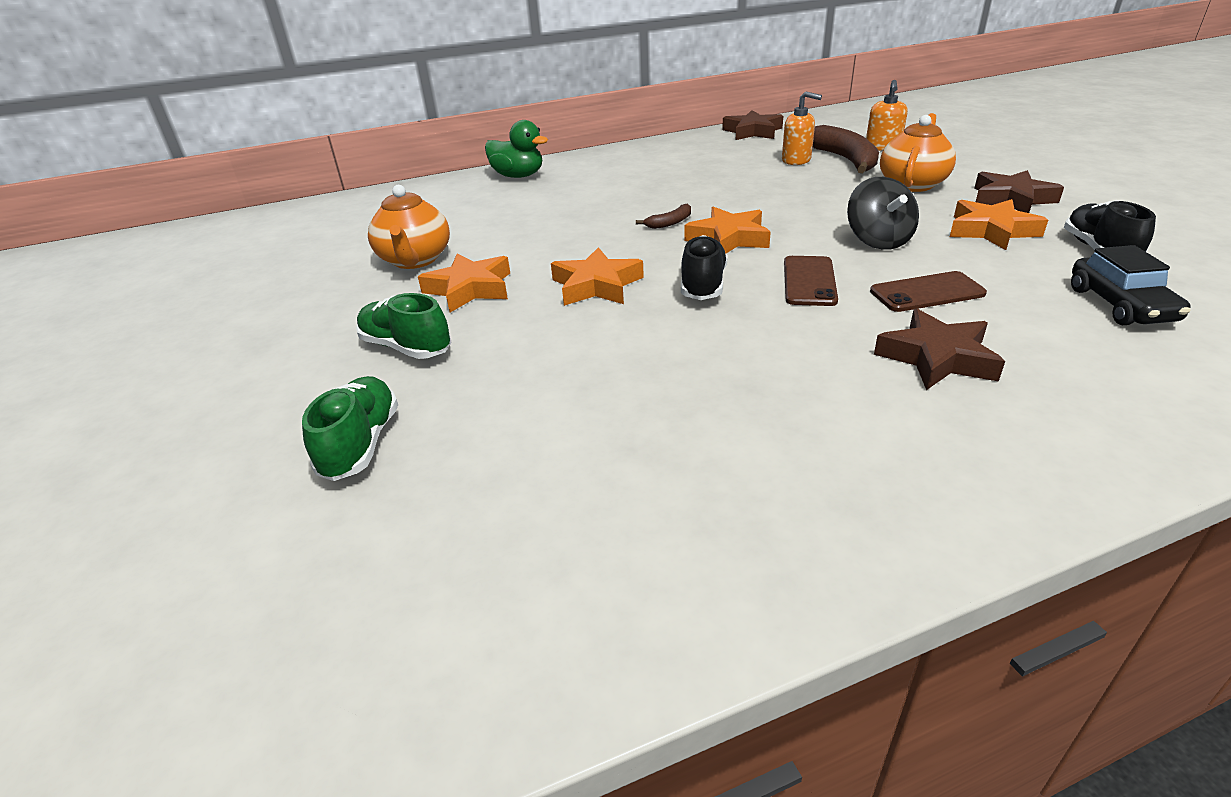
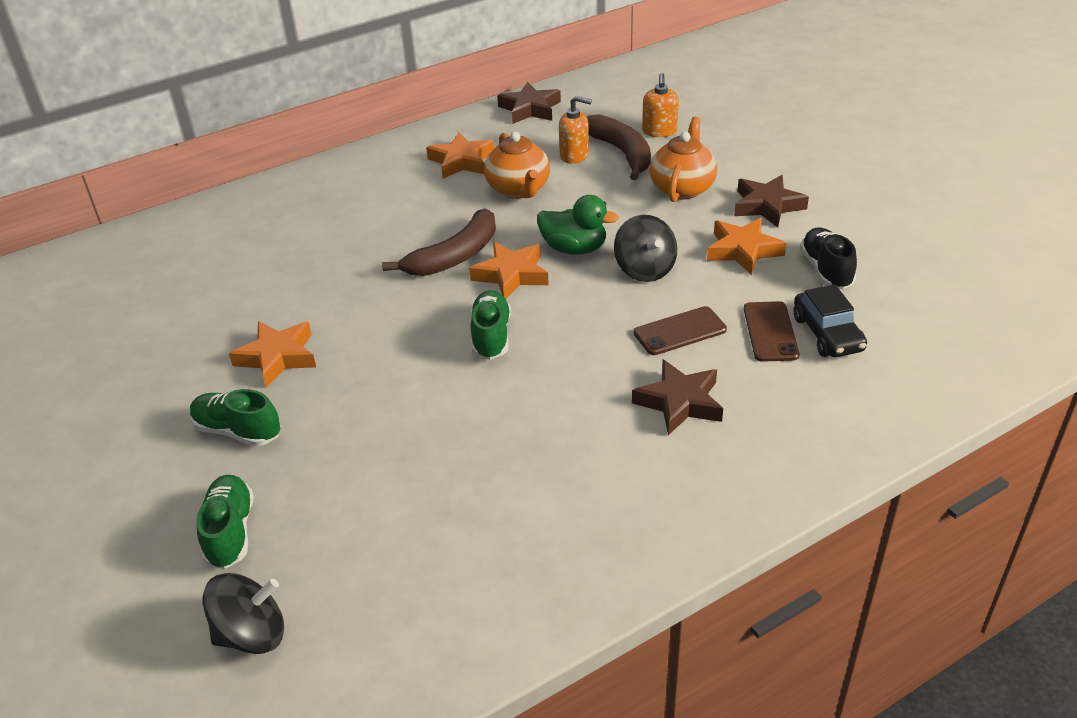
camera: 10 degrees left, 5 degrees up
orange teapot [368,185,450,269] -> orange teapot moved to [484,132,550,199]
green duck [485,120,548,178] -> green duck moved to [537,195,619,255]
orange star [551,247,644,306] -> orange star moved to [426,132,494,179]
brown banana [636,204,691,229] -> brown banana [382,209,496,276], size x2.17
black shoe [681,235,728,300] -> green shoe [470,290,511,360]
brown phone [784,256,838,306] -> brown phone moved to [744,301,799,362]
none -> black spinning top [203,573,284,654]

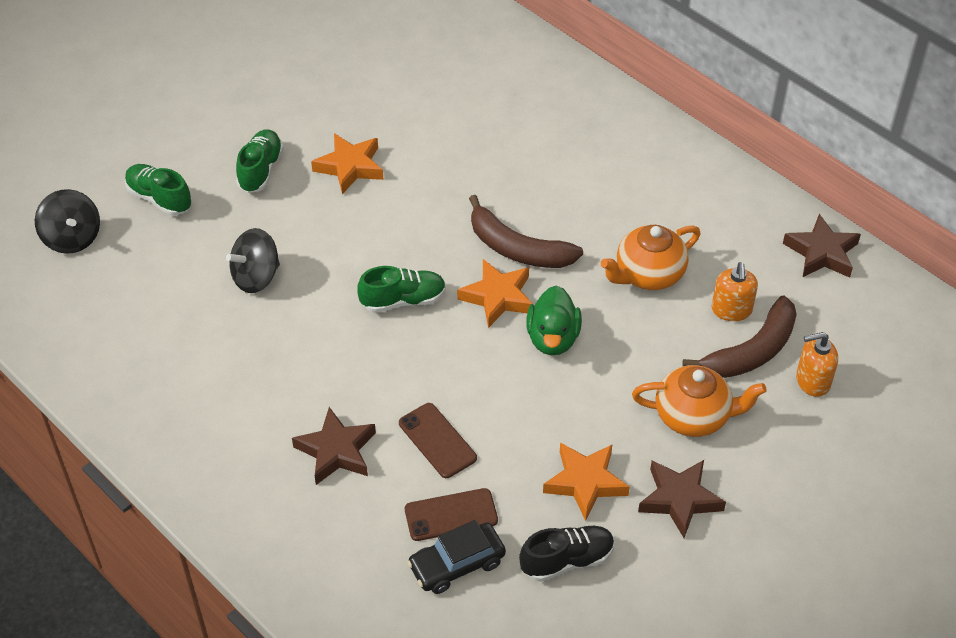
camera: 75 degrees right, 10 degrees up
green shoe [196,475,254,569] -> green shoe turned 120 degrees counterclockwise [125,164,192,216]
orange star [426,132,494,179] -> none
black spinning top [614,215,677,282] -> black spinning top moved to [226,228,280,293]

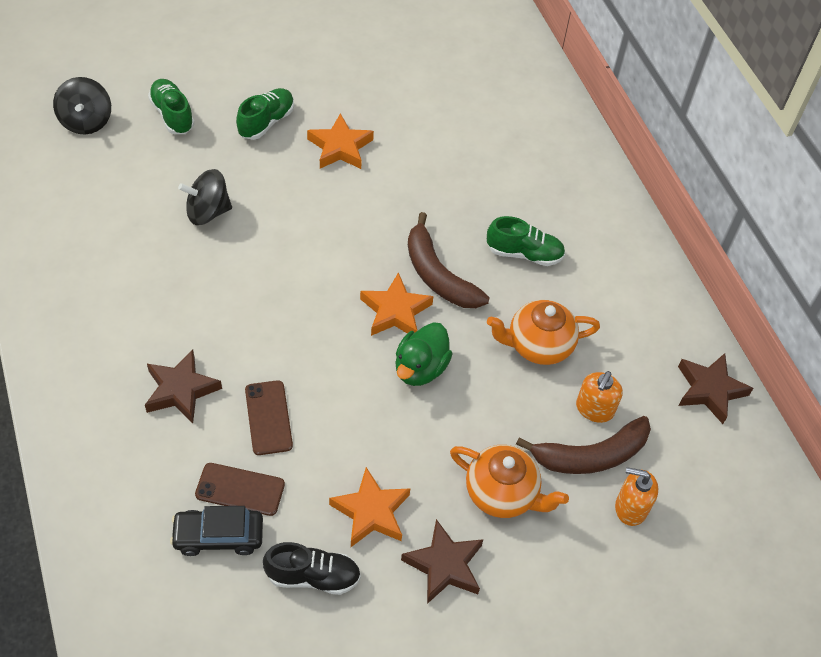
camera: 20 degrees right, 5 degrees up
green shoe [357,266,446,313] -> green shoe moved to [487,216,565,266]

